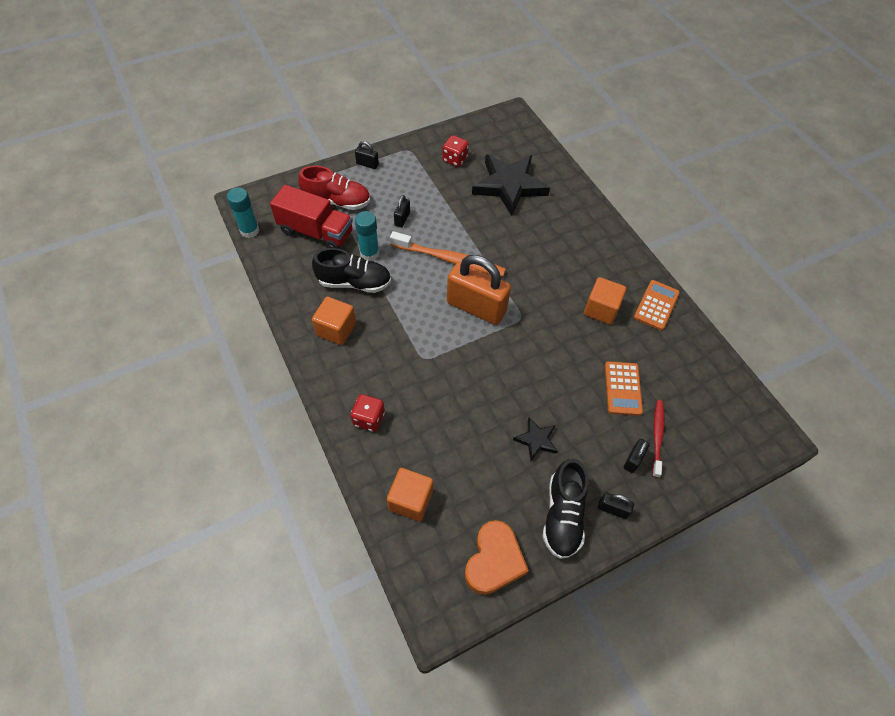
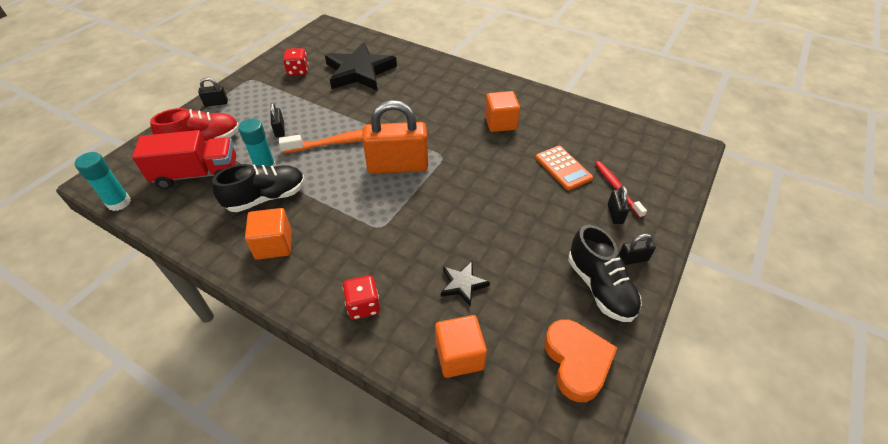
camera: 30 degrees left, 10 degrees down
black star [513,418,558,461] -> black star moved to [441,261,490,307]
orange calculator [634,280,680,330] -> none

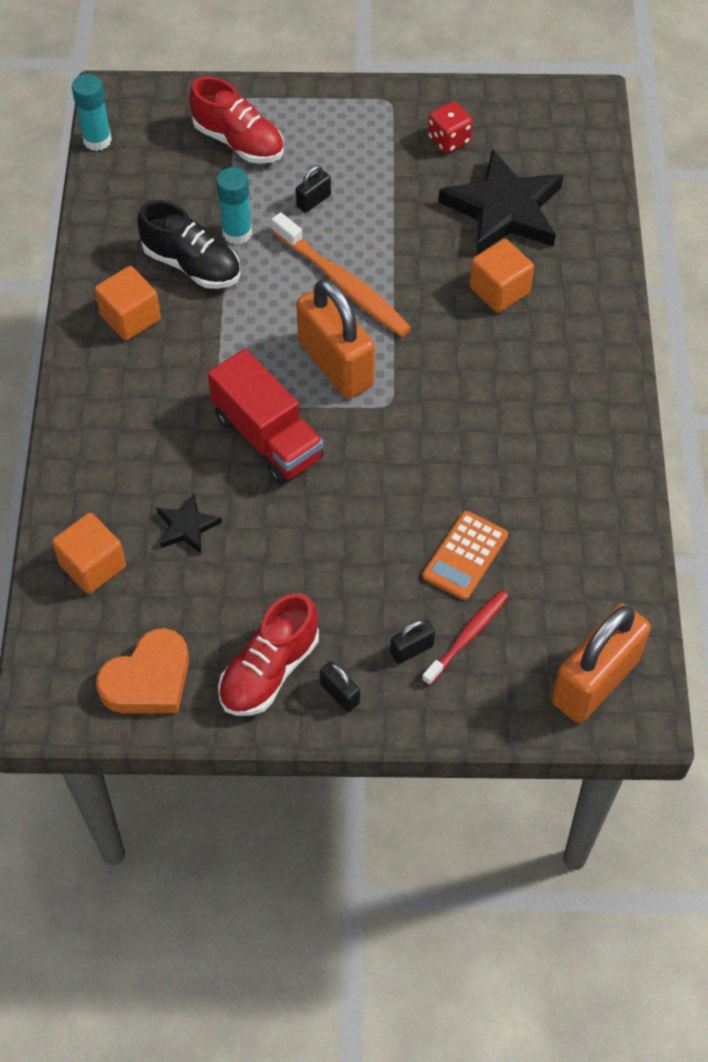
camera: 60 degrees right, 10 degrees up
red truck [132,130,236,189] -> red truck moved to [208,349,324,484]
black padlock [198,78,228,107] -> none
red dice [342,275,380,319] -> none
orange cube [485,91,520,132] -> orange cube moved to [470,239,534,313]
black shoe [568,225,642,322] -> red shoe [218,593,319,716]
none -> orange padlock [551,604,651,723]

